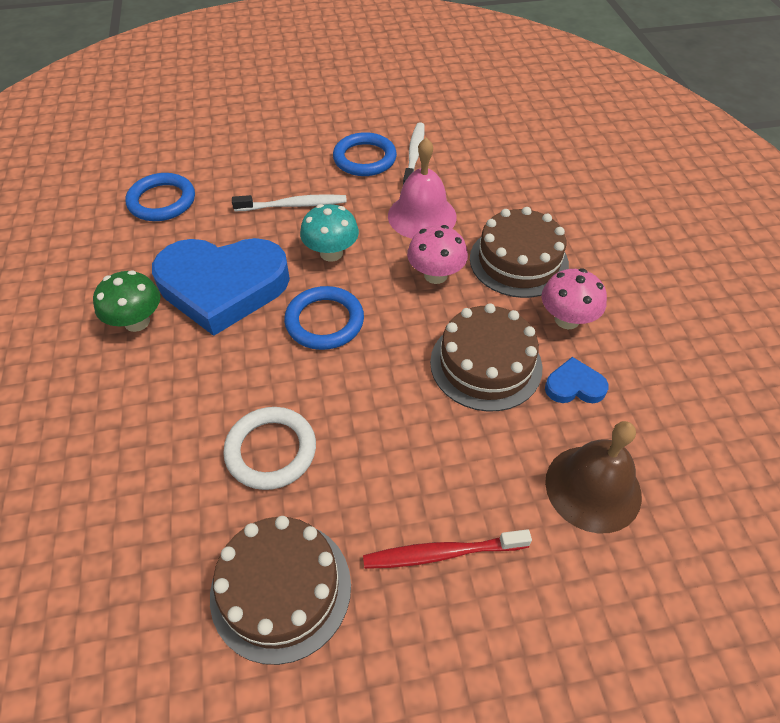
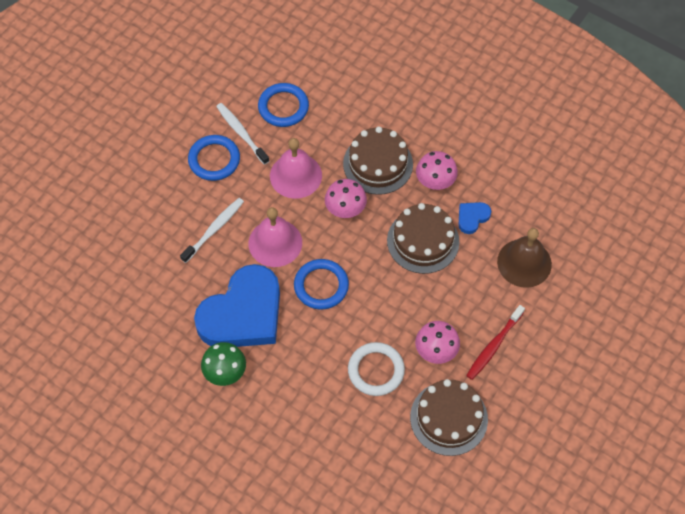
camera: 45 degrees left, 10 degrees up
blue ring [125,173,195,221] -> blue ring moved to [258,83,309,127]
turquoise mushroom [300,204,359,262] -> pink bell [249,207,302,267]
none -> pink mushroom [415,321,460,364]

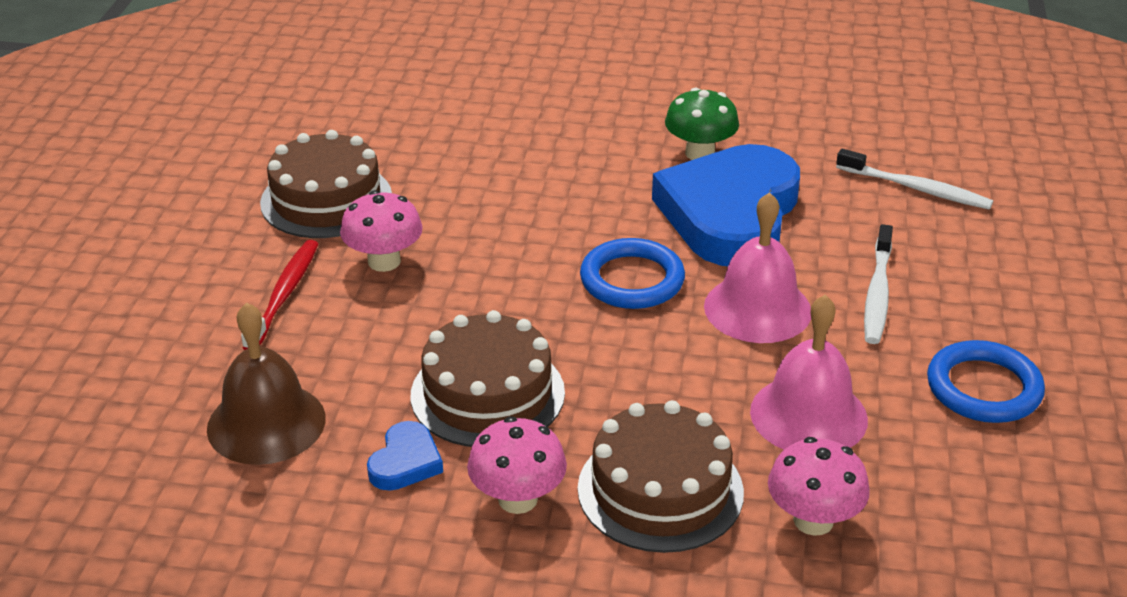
camera: 155 degrees right, 25 degrees down
white toothbrush [216,103,269,165] -> white toothbrush moved to [836,149,993,209]
blue ring [258,83,309,127] -> none
pink mushroom [325,179,367,218] -> pink mushroom moved to [768,437,870,536]
white ring [348,342,405,396] -> none

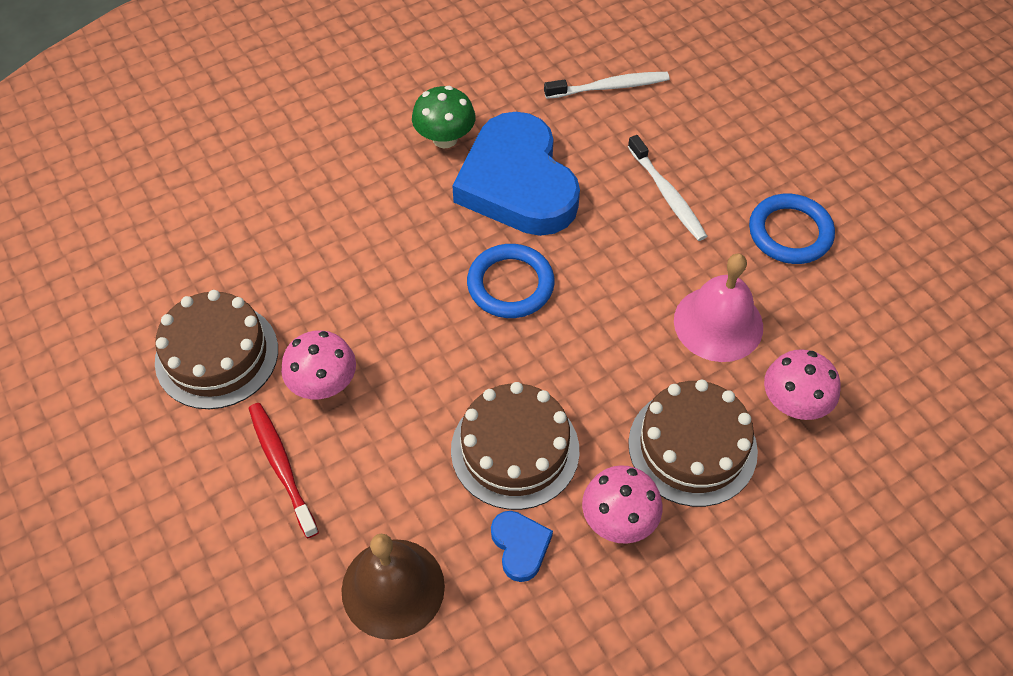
camera: 40 degrees left, 20 degrees up
pink bell [704,192,811,343] -> none

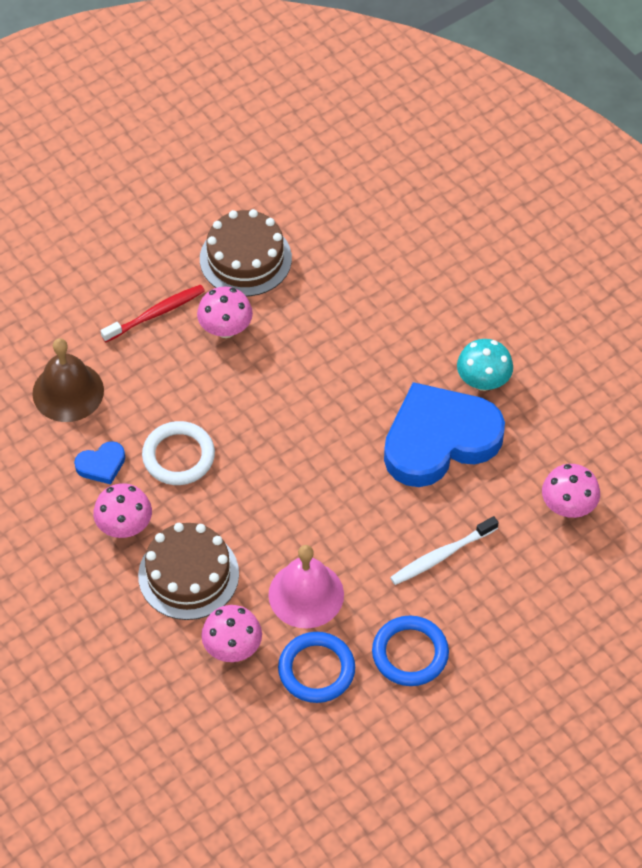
camera: 85 degrees right, 0 degrees up
green mushroom [412,86,475,148] -> turquoise mushroom [457,339,513,391]
brown cake [451,382,579,510] -> white ring [142,421,215,485]
blue ring [467,244,555,318] -> blue ring moved to [278,632,355,703]
white toothbrush [544,72,669,99] -> pink mushroom [542,464,600,518]

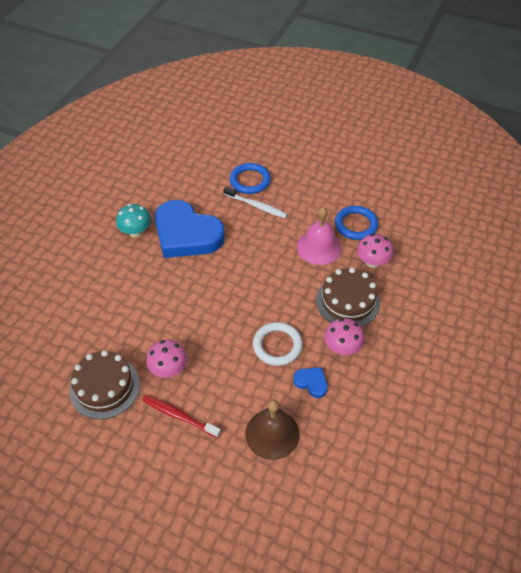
camera: 120 degrees left, 5 degrees down
blue ring [372,616,449,686] -> blue ring moved to [230,163,271,194]
pink mushroom [542,464,600,518] -> none

